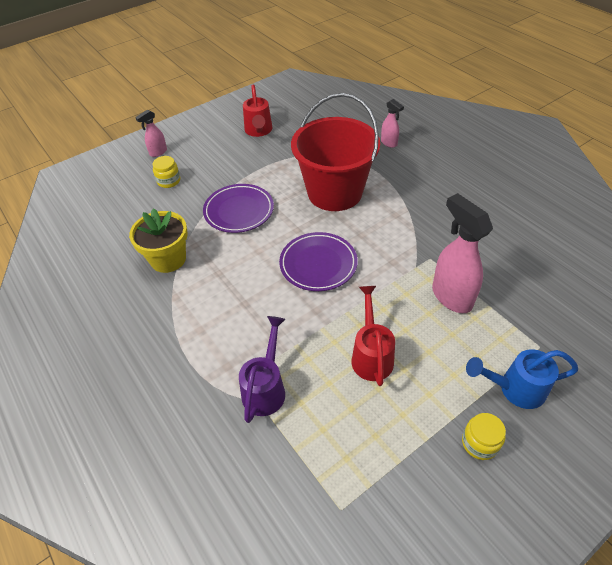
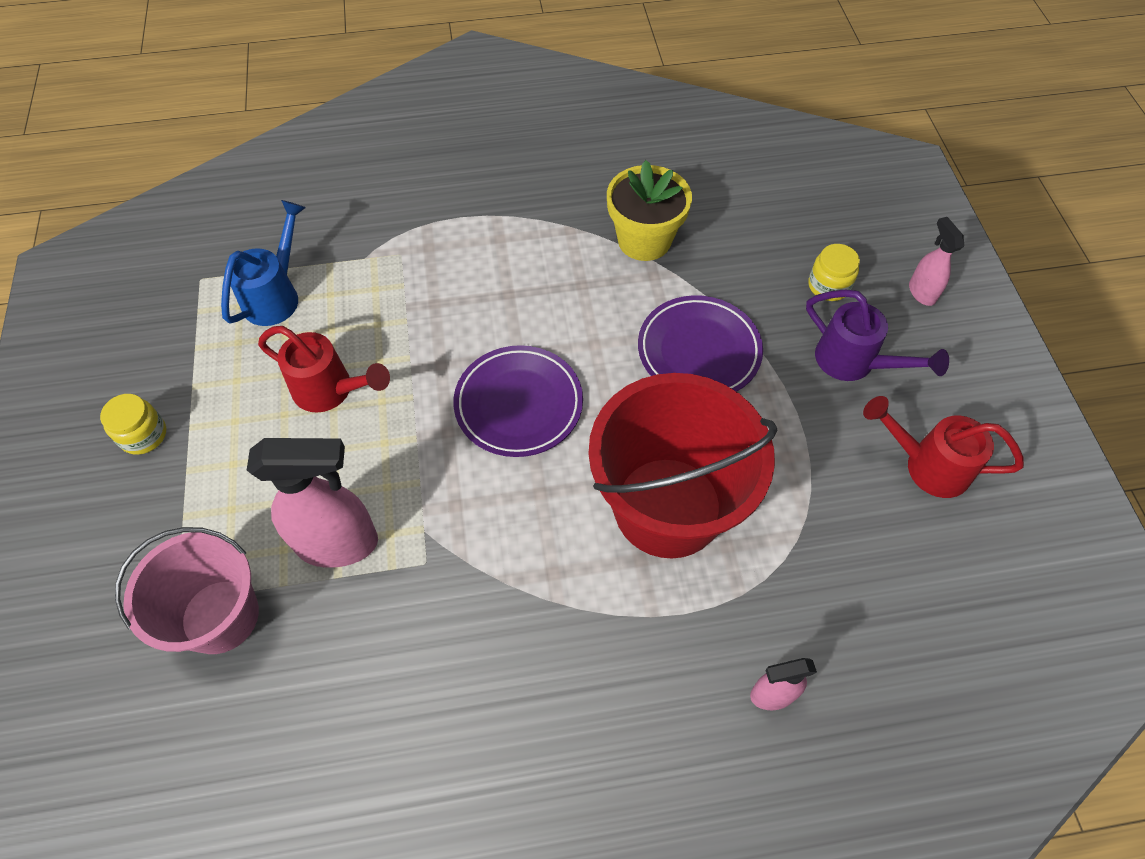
camera: 115 degrees right, 10 degrees up
purple watering can [239,316,285,423] -> purple watering can moved to [806,290,949,381]
blue watering can [466,349,578,409] -> blue watering can moved to [221,200,306,326]
none -> pink bucket [115,527,259,654]

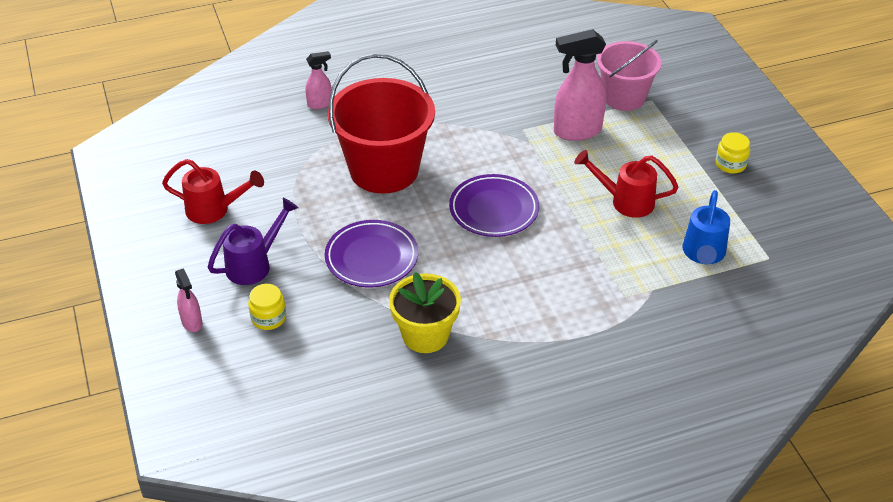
camera: 170 degrees right, 15 degrees down
purple watering can [806,290,949,381] -> purple watering can turned 105 degrees clockwise [208,198,298,285]

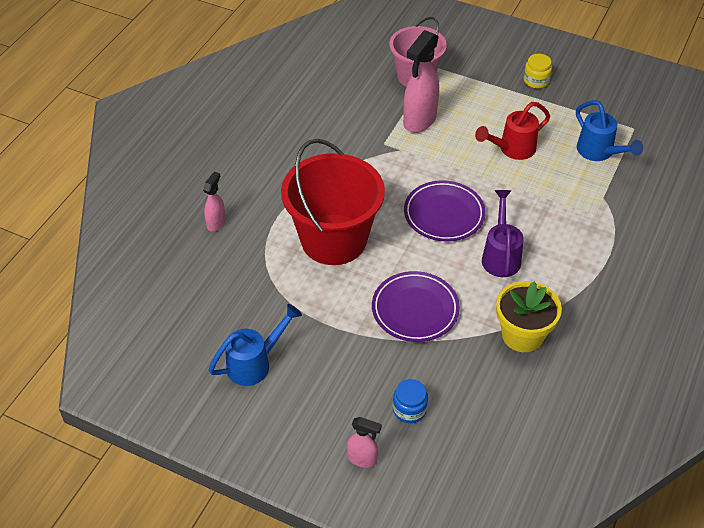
camera: 45 degrees left, 5 degrees up
red watering can [162,159,264,224] -> blue watering can [209,304,302,386]
purple watering can [208,198,298,285] -> purple watering can moved to [482,190,524,277]
yellow jar [248,284,286,330] -> blue jar [393,379,428,423]

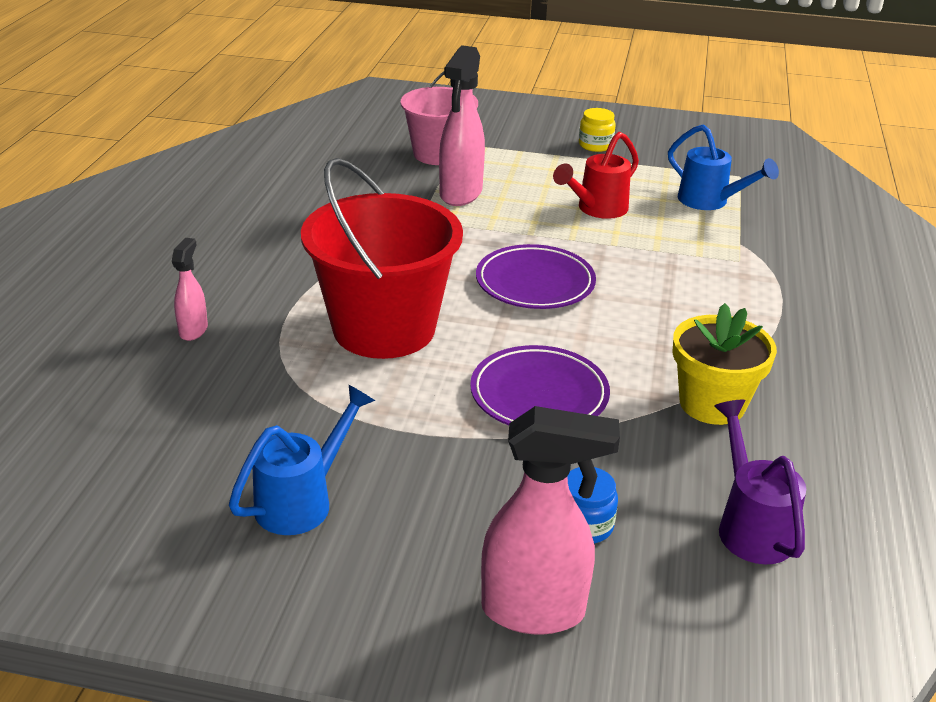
camera: 15 degrees left, 15 degrees down
pink spray bottle [347,417,382,468] -> pink spray bottle [481,406,620,635], size x1.91
purple watering can [482,190,524,277] -> purple watering can moved to [714,400,806,564]

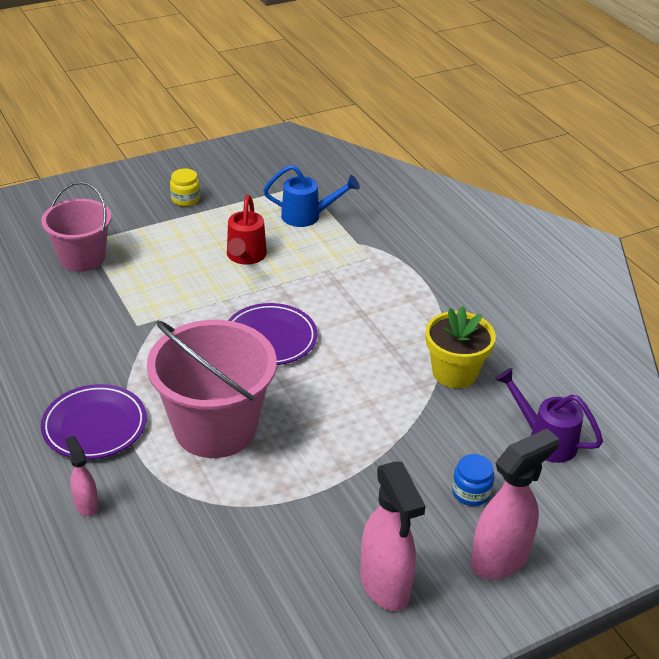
camera: 40 degrees left, 5 degrees up
blue watering can [229,385,375,535] -> none
red bucket [301,158,463,359] -> pink bucket [147,320,276,458]
pink spray bottle [439,45,485,206] -> pink spray bottle moved to [360,462,426,611]
purple plate [470,345,610,425] -> purple plate moved to [41,384,147,460]

